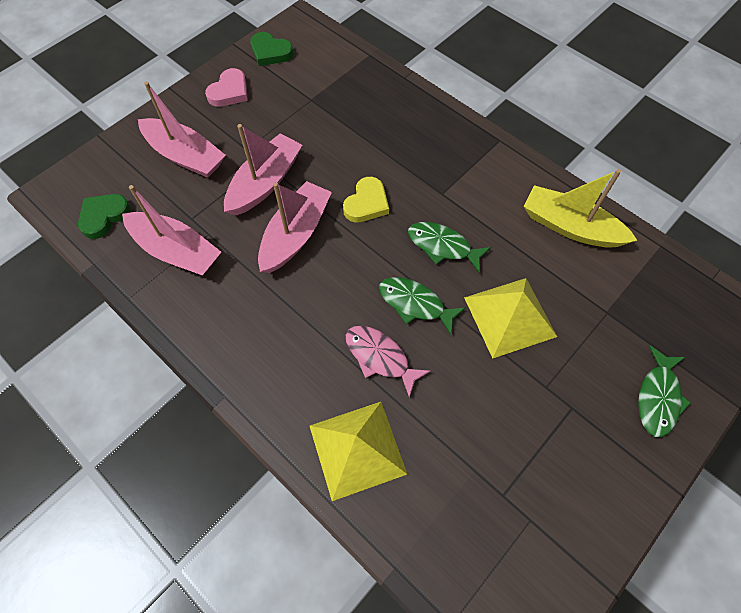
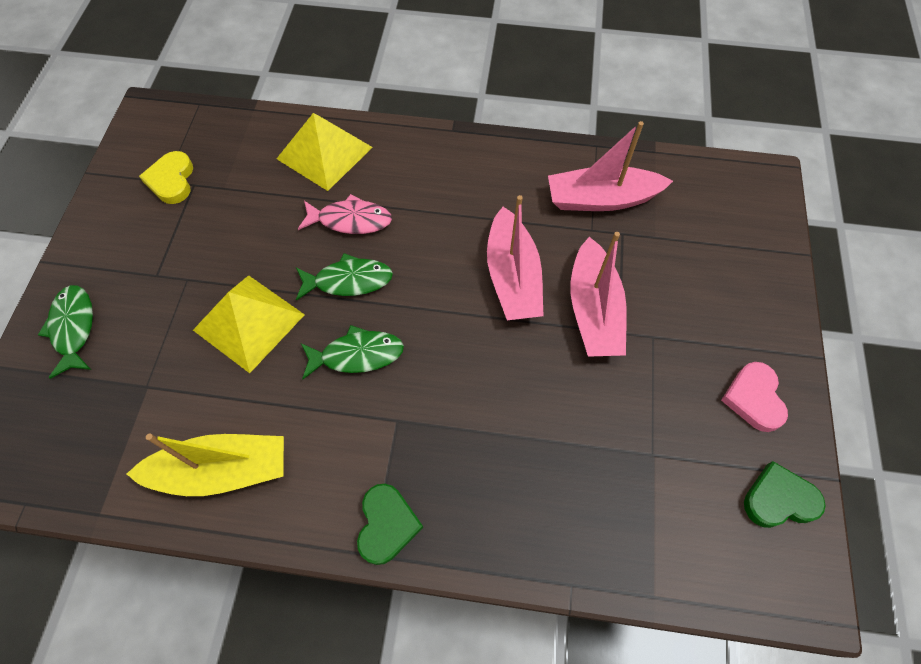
camera: 145 degrees right, 0 degrees up
green heart [78,194,131,239] -> green heart moved to [357,484,423,565]
pink boat [138,82,226,178] -> none
yellow heart [343,177,389,223] -> yellow heart moved to [139,151,193,204]

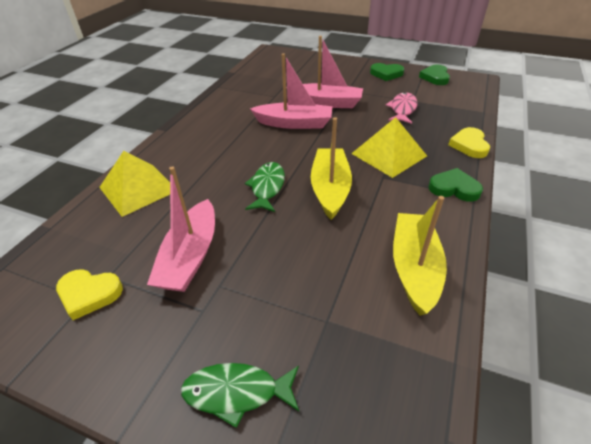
camera: 75 degrees left, 20 degrees down
yellow pyramid [193,275,305,373] -> yellow pyramid moved to [351,117,427,178]
pink fish [298,194,392,234] -> pink fish moved to [386,92,417,124]
green fish [301,325,404,379] -> yellow boat [310,117,352,220]
pink boat [548,121,673,211] -> pink boat moved to [147,166,215,292]
pink heart [721,362,788,432] -> green heart [370,63,404,81]
none -> yellow heart [448,127,490,158]

